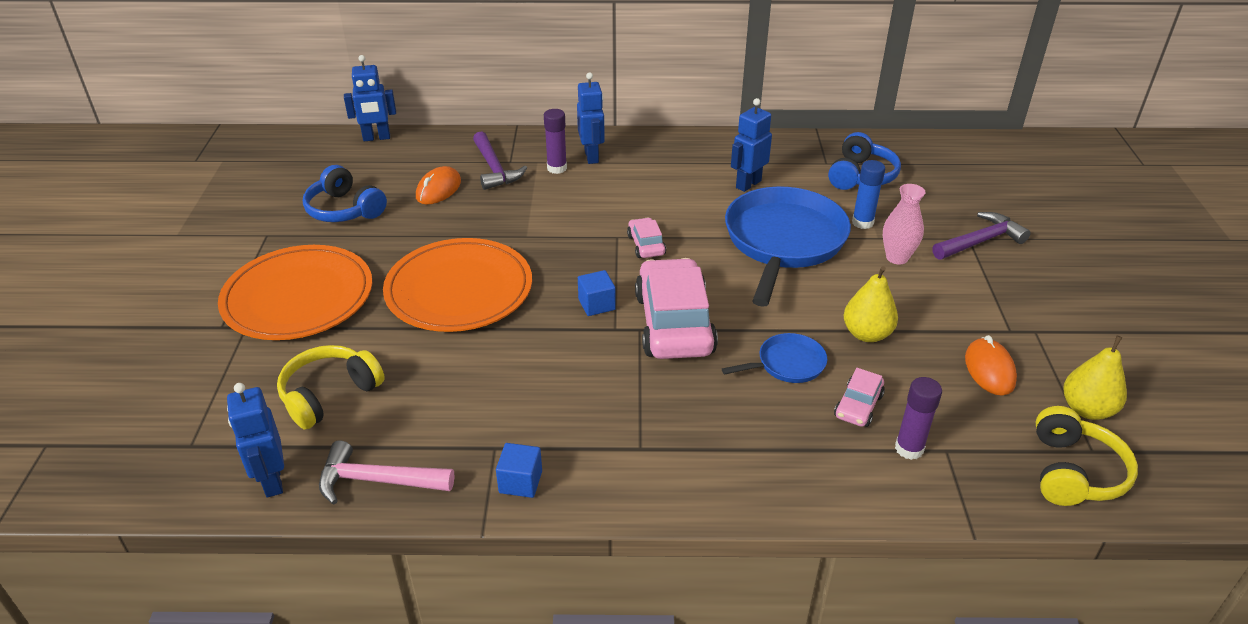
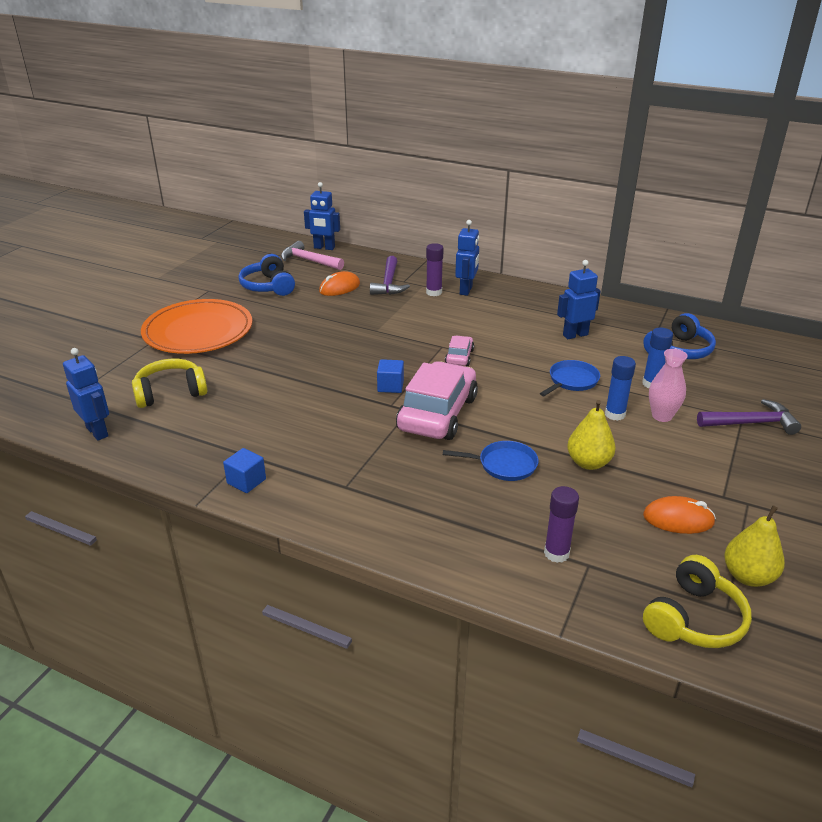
camera: 25 degrees right, 5 degrees down
blue robot [227,383,284,497] -> blue robot turned 135 degrees clockwise [63,348,109,441]
pink hammer [319,440,454,504] -> pink hammer moved to [281,241,344,270]
orange plate [383,238,532,332] -> none
blue pan [725,186,851,307] -> blue pan [540,360,600,396], size x0.46
pink car [834,368,885,427] -> none
orange mouse [965,335,1017,396] -> orange mouse turned 75 degrees clockwise [643,496,716,534]
none -> blue glue stick [605,356,636,421]

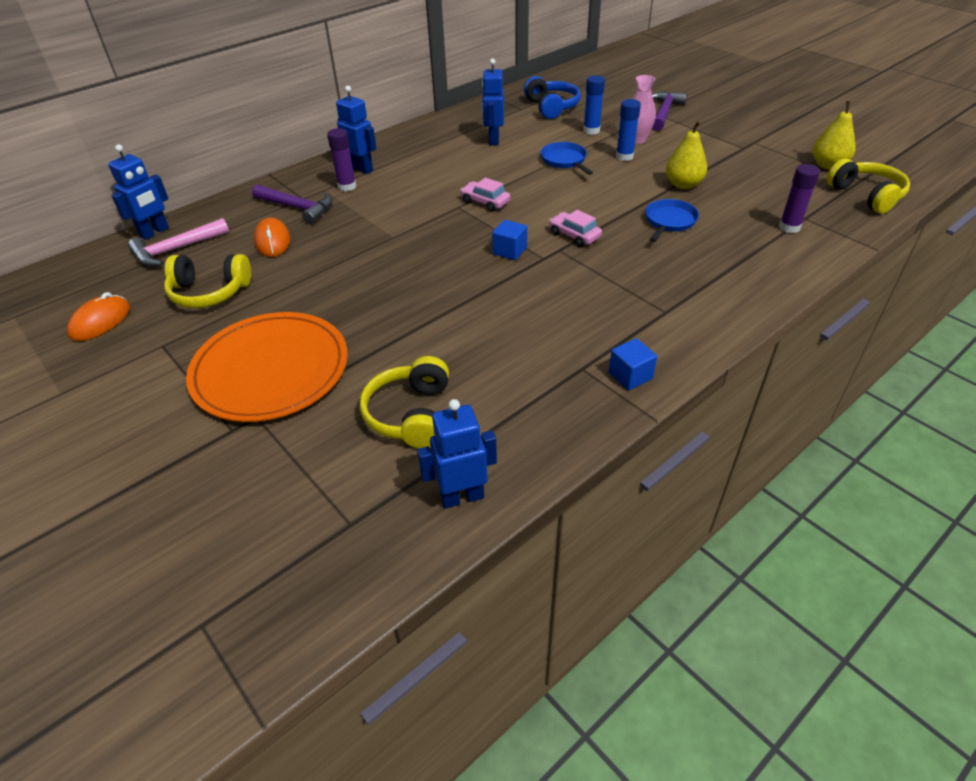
camera: 65 degrees left, 10 degrees up
blue headphones [239,254,295,296] -> yellow headphones [164,254,251,308]
pink car [396,361,478,440] -> pink car [549,210,602,247], size x0.47
orange mouse [643,496,716,534] -> orange mouse moved to [67,292,130,341]

